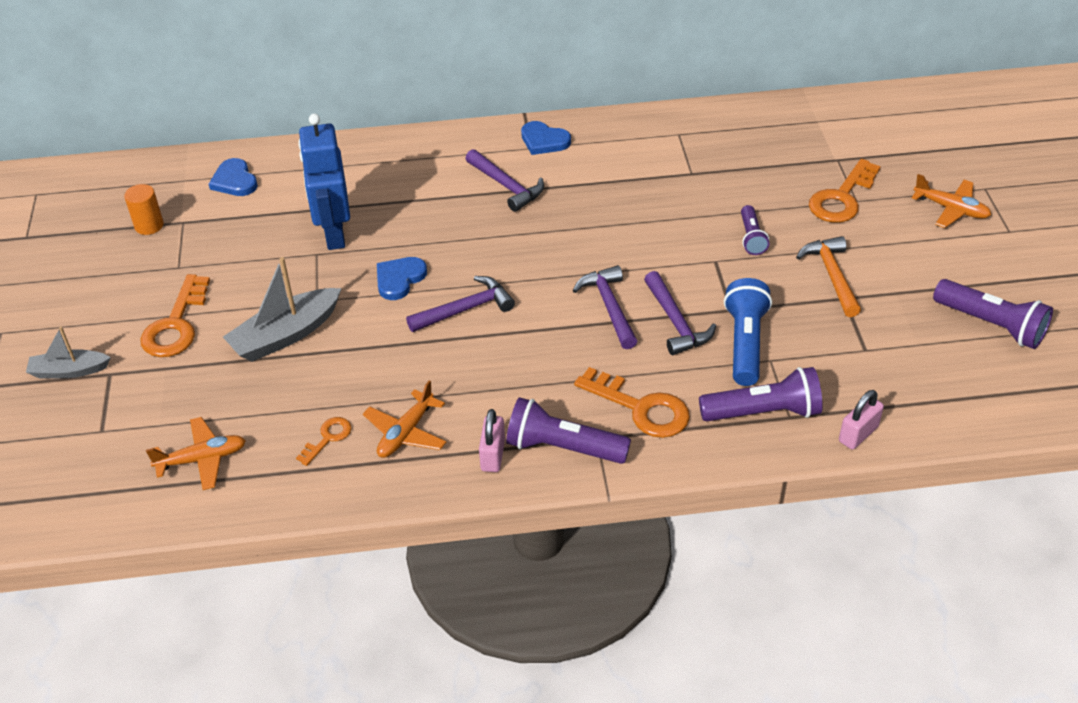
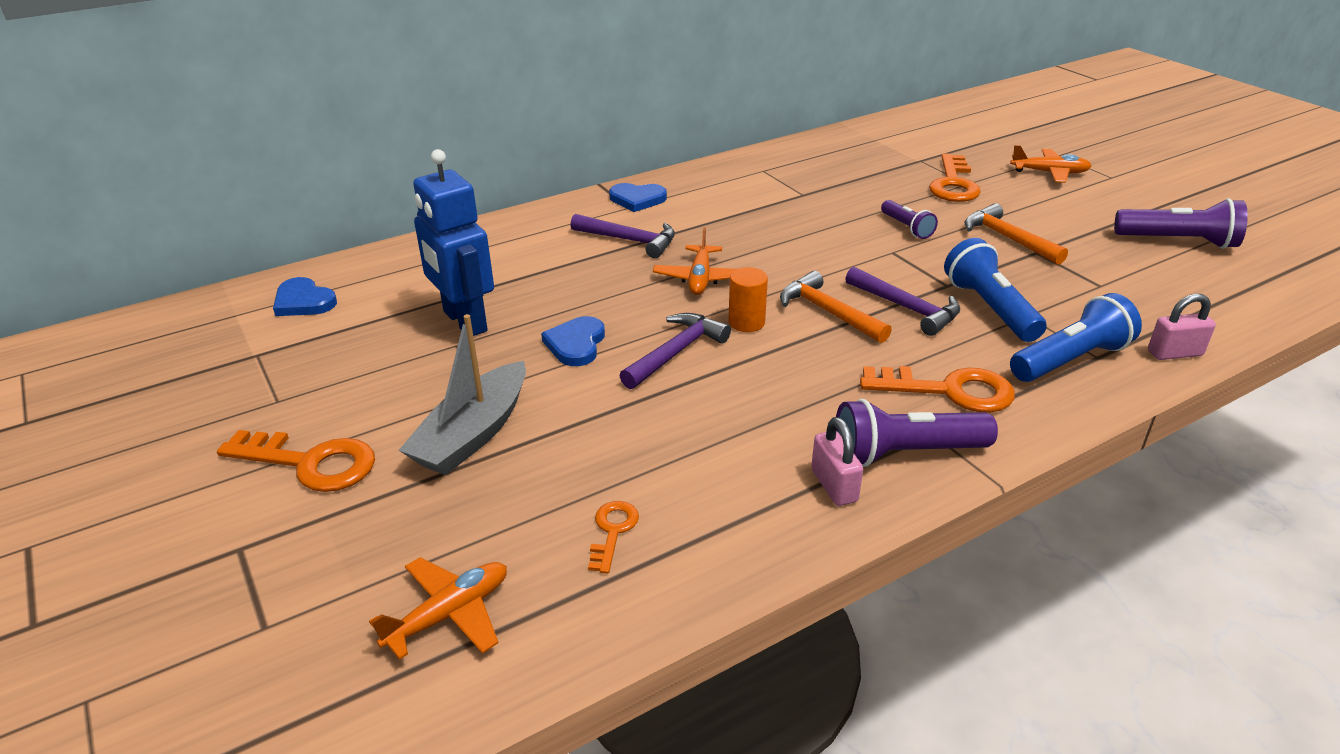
camera: 25 degrees left, 10 degrees down
grey boat [26,327,111,378] -> none
orange cylinder [124,184,164,235] -> orange cylinder moved to [728,267,768,332]
orange key [140,274,210,357] -> orange key turned 60 degrees counterclockwise [217,430,375,492]
orange plane [363,380,446,458] -> orange plane moved to [653,227,736,295]
purple hammer [572,265,638,349] -> orange hammer [780,271,892,343]
purple flashlight [699,367,823,421] -> blue flashlight [1010,293,1142,382]
pink padlock [839,390,884,450] -> pink padlock turned 60 degrees clockwise [1148,293,1216,360]

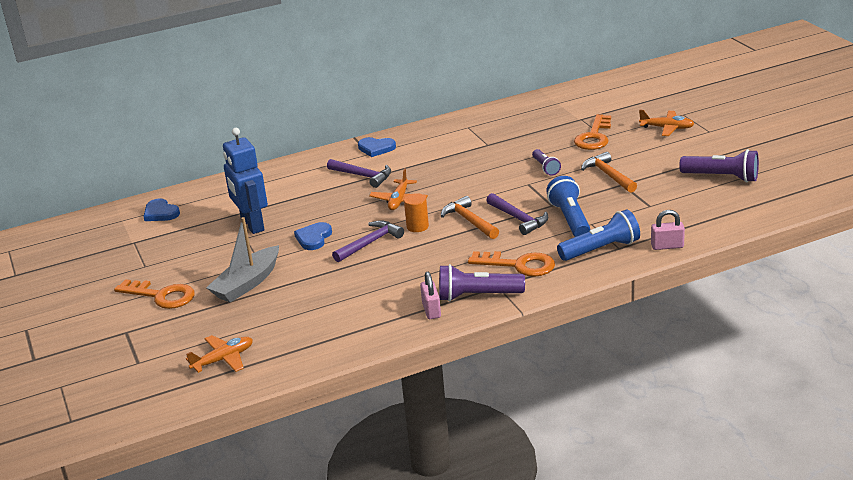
camera: 10 degrees right, 5 degrees down
orange key [588,501,639,574] -> none

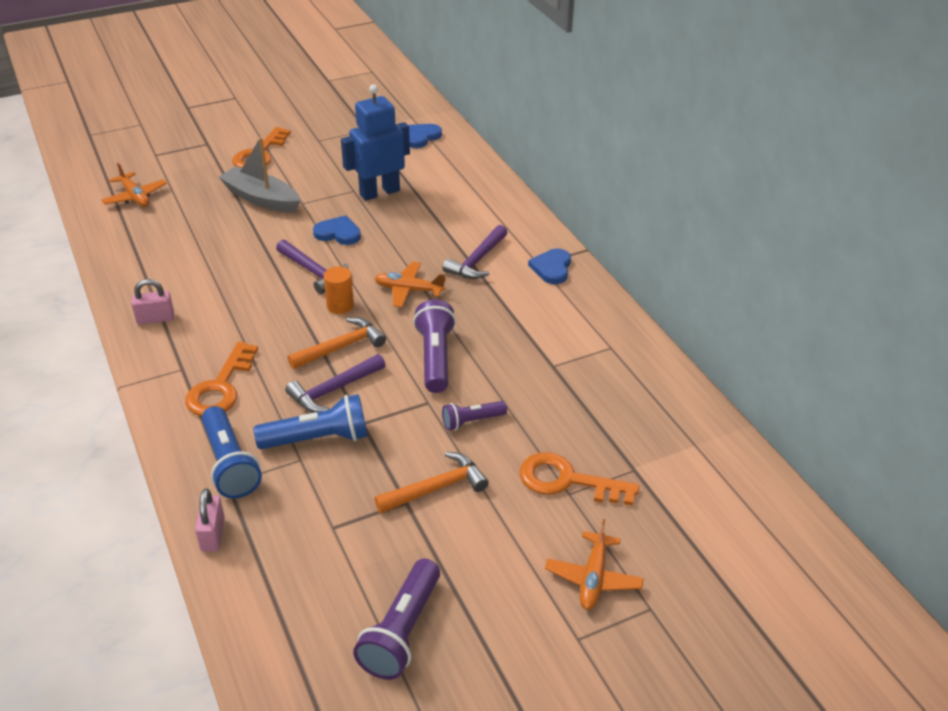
camera: 85 degrees right, 10 degrees up
purple flashlight [439,264,525,302] -> purple flashlight moved to [413,300,456,393]

